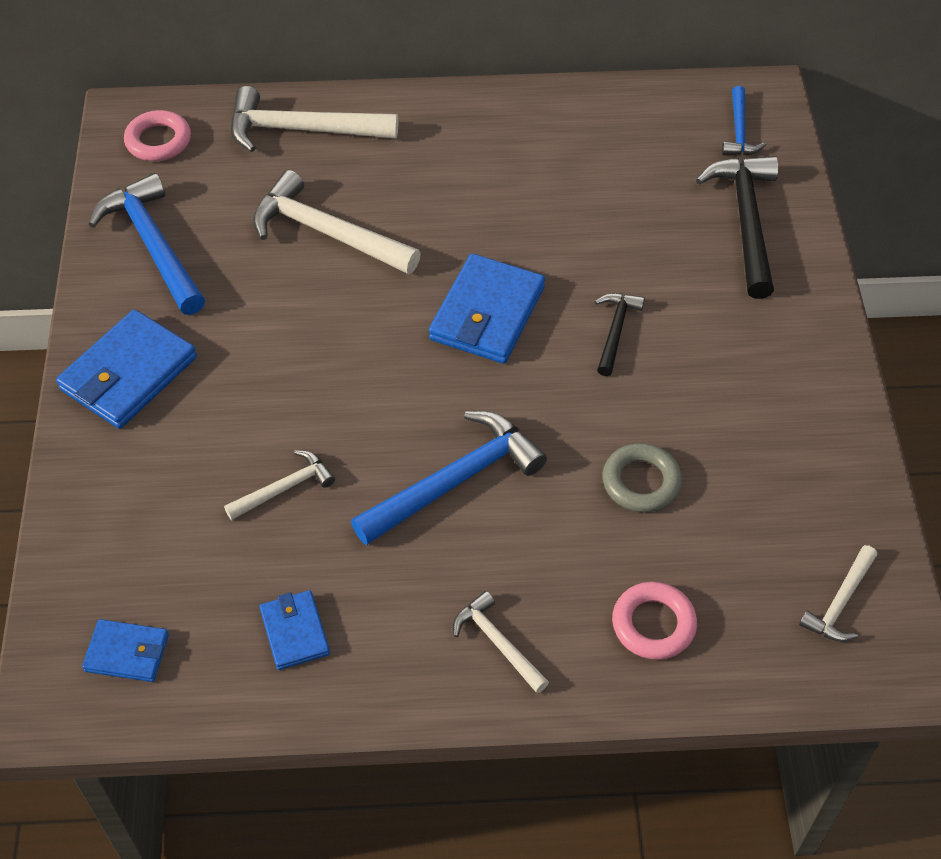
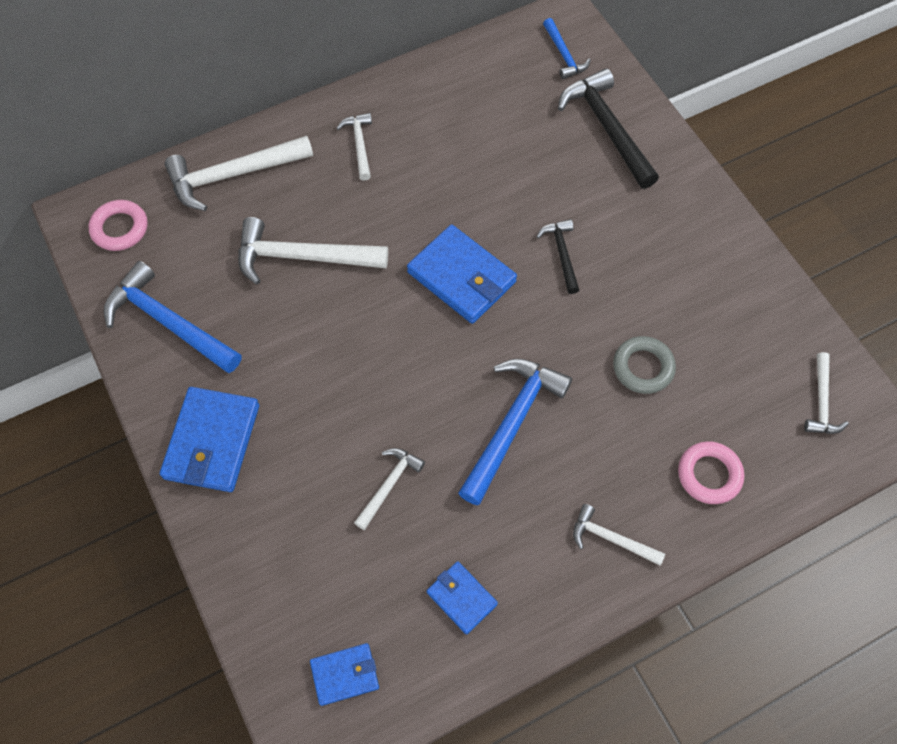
camera: 25 degrees left, 10 degrees up
blue wallet [429,253,545,364] -> blue wallet turned 45 degrees counterclockwise [407,225,517,324]
none -> white hammer [336,113,372,181]

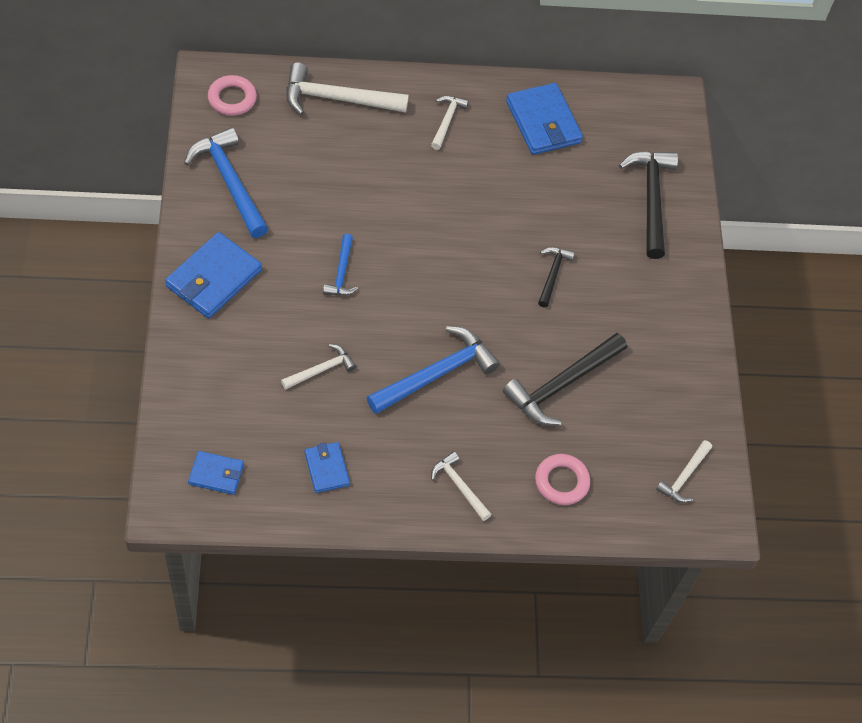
camera: 20 degrees right, 5 degrees down
white hammer [238,217,388,284] -> none
blue wallet [407,225,517,324] -> blue wallet moved to [506,83,583,155]
blue hammer [543,18,591,79] -> blue hammer moved to [323,234,358,296]
grey ring [613,336,676,394] -> black hammer [503,333,627,426]

